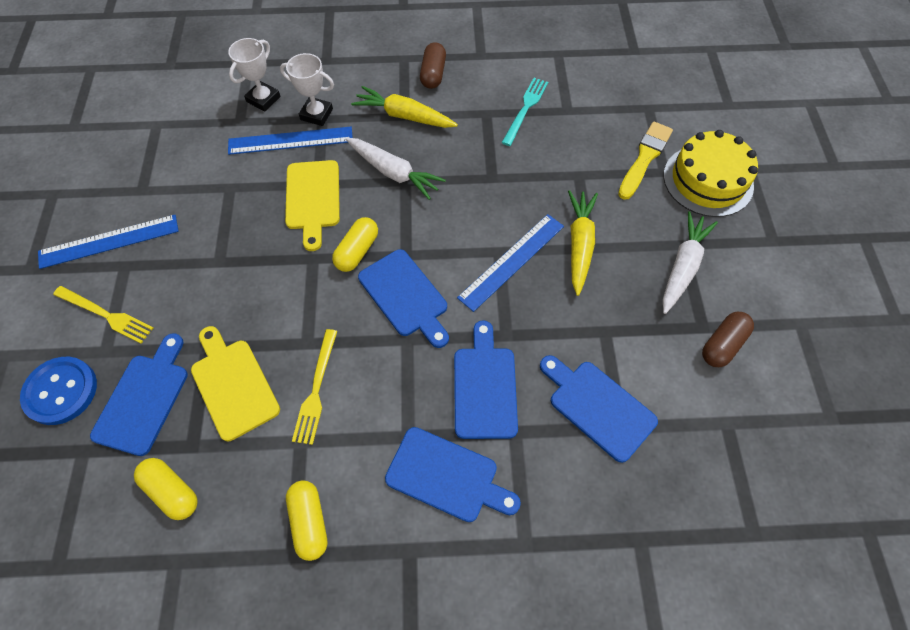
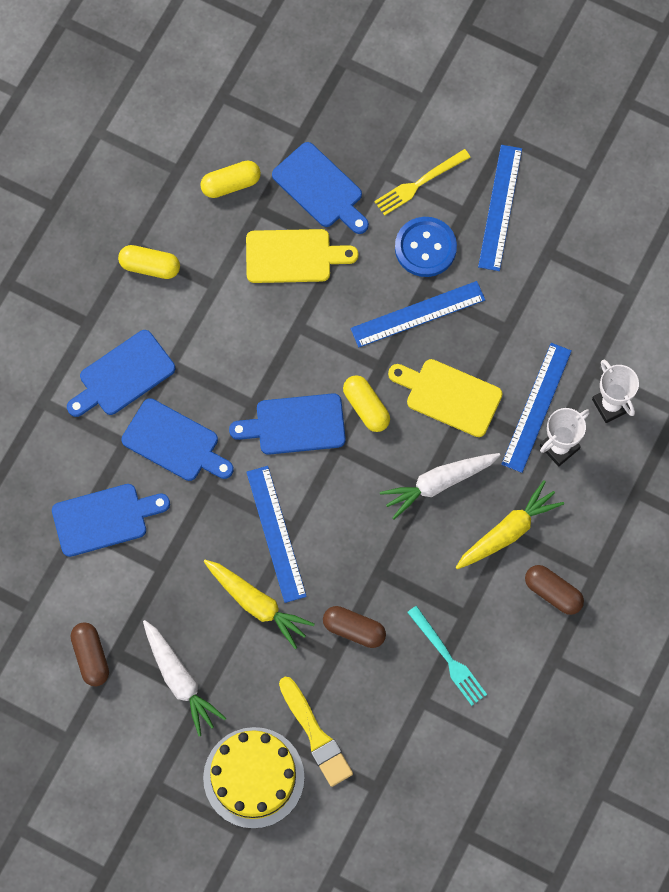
camera: 120 degrees right, 10 degrees up
blue button [20,357,97,425] -> blue button moved to [395,217,457,277]
yellow fork [292,329,337,445] -> none
none -> brown capsule [323,606,386,648]
none -> blue ruler [351,281,485,347]

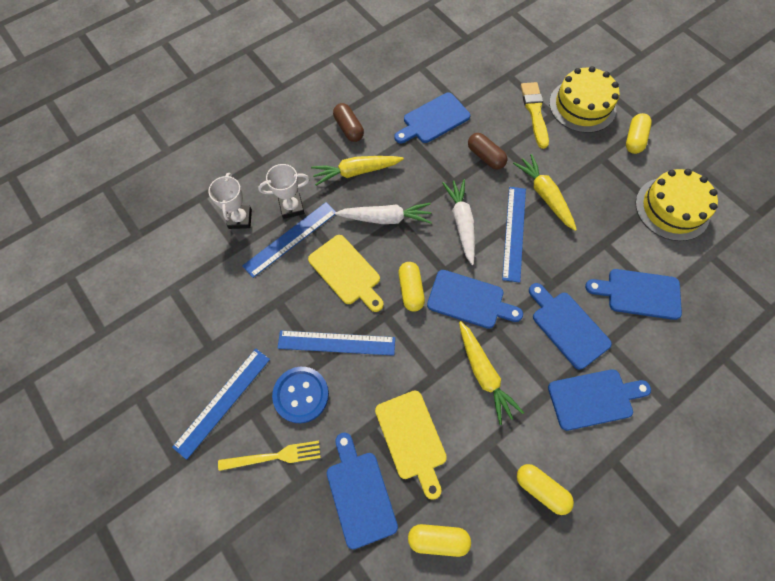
camera: 155 degrees left, 5 degrees down
brown capsule [71,622,109,686] -> yellow cake [635,169,718,241]
white carrot [143,620,226,736] -> white carrot moved to [442,179,475,265]
yellow cutting board [246,229,359,283] -> yellow cutting board turned 135 degrees counterclockwise [375,391,447,500]
turquoise fork [407,606,487,706] -> blue cutting board [395,93,470,143]
none -> yellow carrot [459,321,524,425]
none -> yellow capsule [626,113,652,154]

